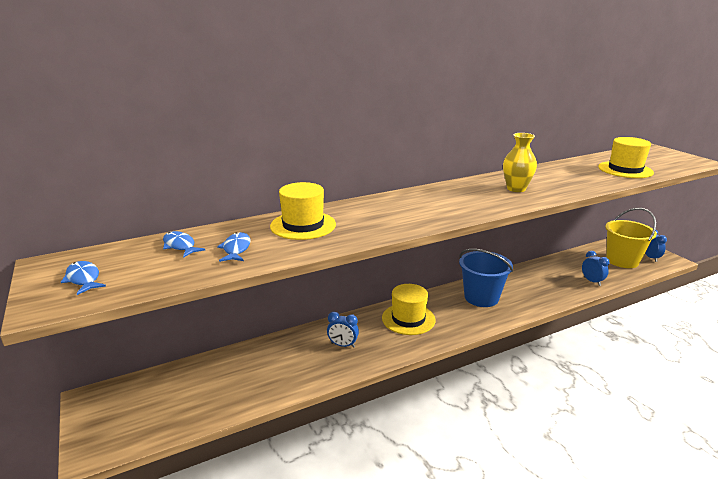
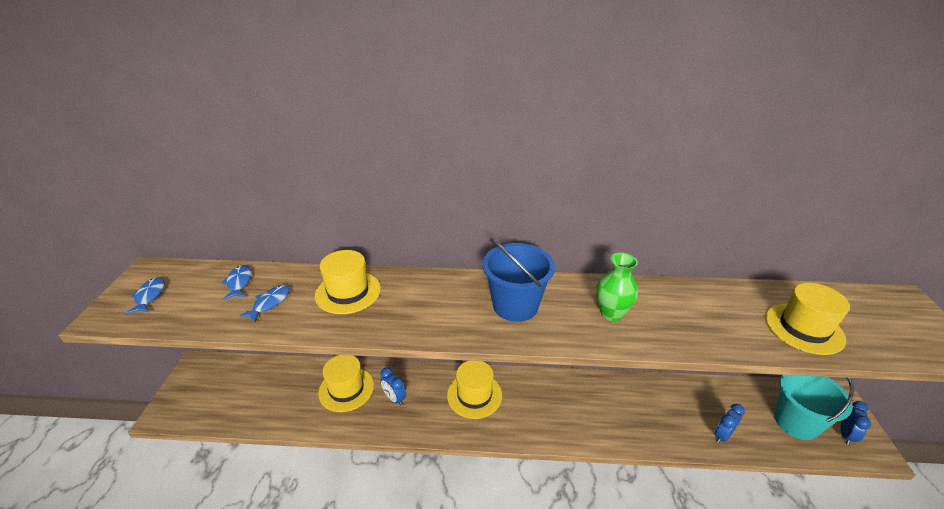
camera: 30 degrees right, 10 degrees up
blue bucket [459,249,513,307] -> blue bucket moved to [482,238,555,322]
yellow vase [503,133,537,192] -> green vase [596,253,638,321]
blue clock [582,251,609,286] -> blue clock turned 135 degrees counterclockwise [714,404,745,444]
yellow bucket [605,208,657,268] -> turquoise bucket [774,375,854,440]
none -> yellow hat [318,355,374,412]

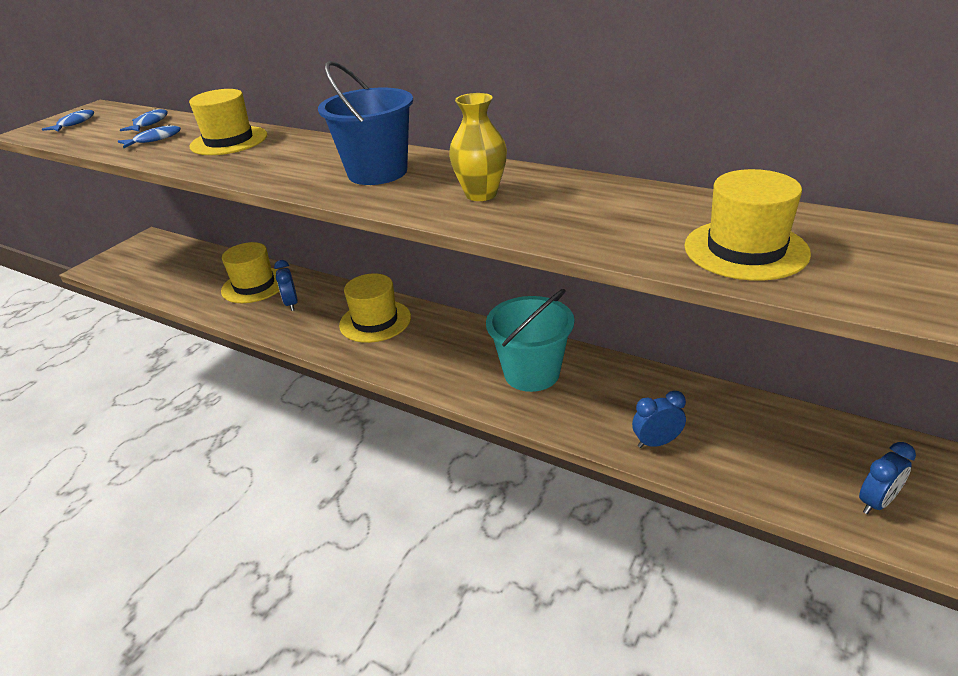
camera: 30 degrees right, 0 degrees up
green vase [596,253,638,321] -> yellow vase [449,93,507,201]
turquoise bucket [774,375,854,440] -> turquoise bucket moved to [486,289,574,392]

